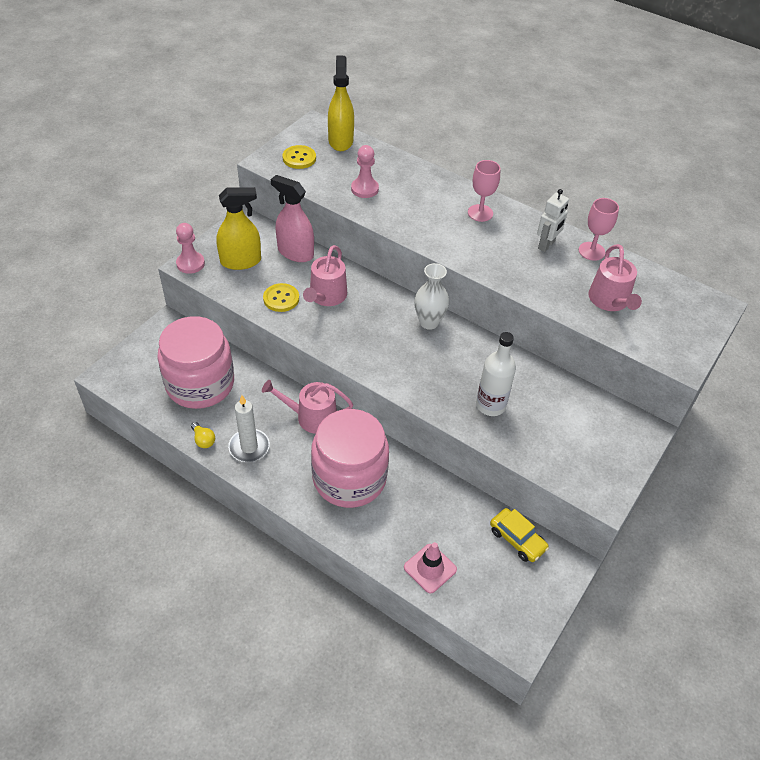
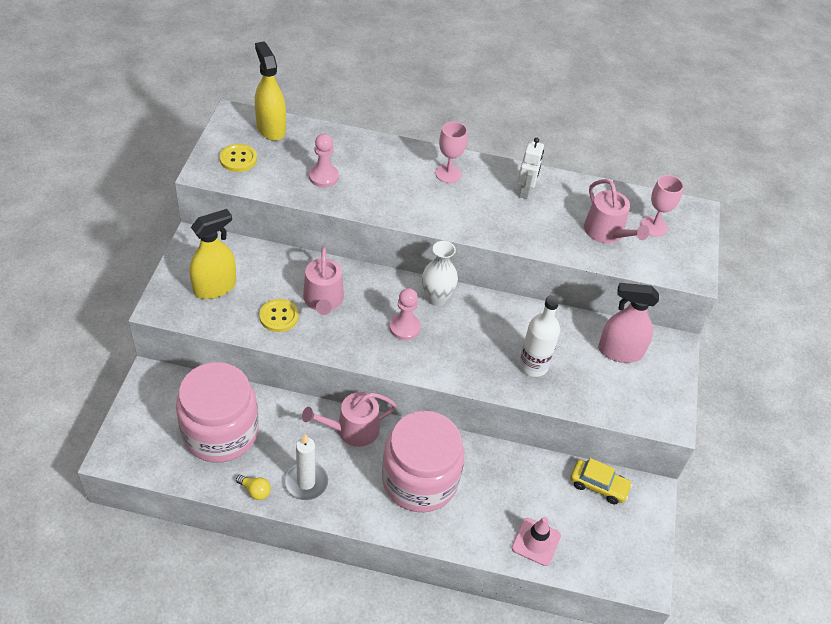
camera: 25 degrees left, 0 degrees up
pink pawn [176,223,205,274] -> pink pawn moved to [390,288,421,340]
pink spray bottle [271,175,314,262] -> pink spray bottle moved to [598,283,659,363]
pink goblet [579,198,619,261] -> pink goblet moved to [641,175,684,237]

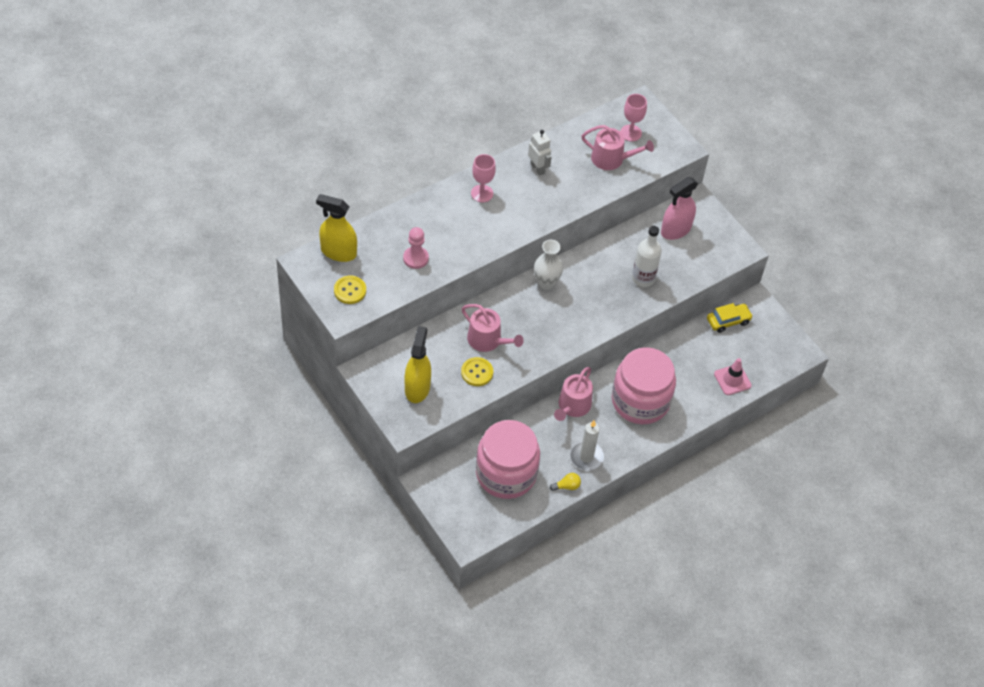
camera: 45 degrees left, 5 degrees up
pink pawn [390,288,421,340] -> none

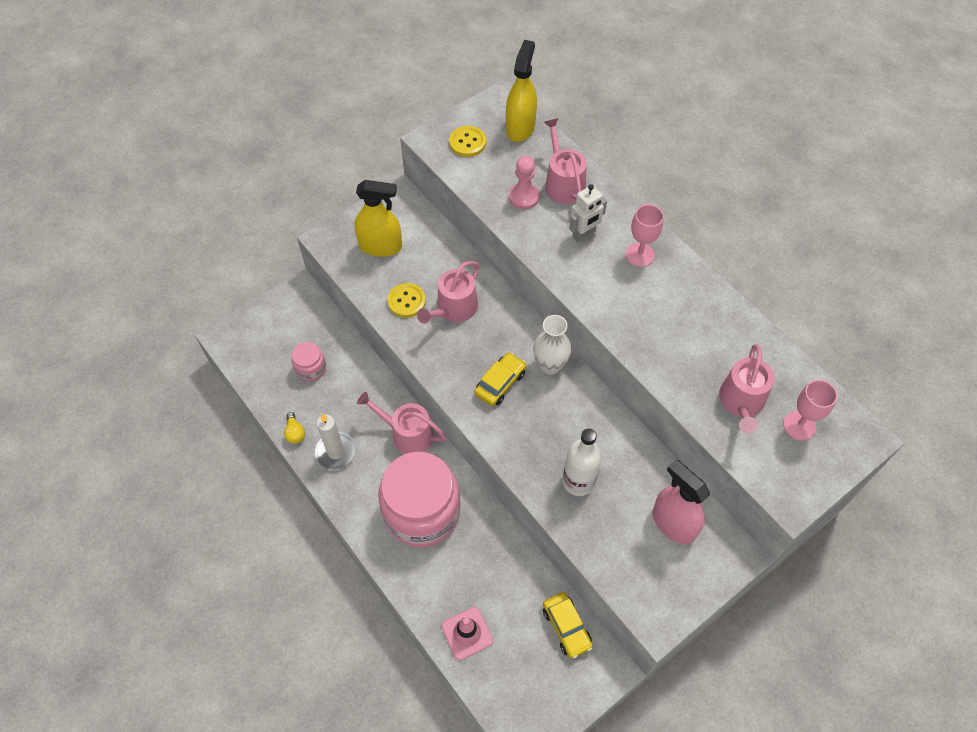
camera: 90 degrees right, 5 degrees up
pink jar [476,420,540,499] -> pink jar [291,342,326,382], size x0.44
white robot [528,130,552,176] -> white robot moved to [569,184,607,242]
none -> yellow car [474,352,526,406]
none -> pink watering can [544,118,587,204]

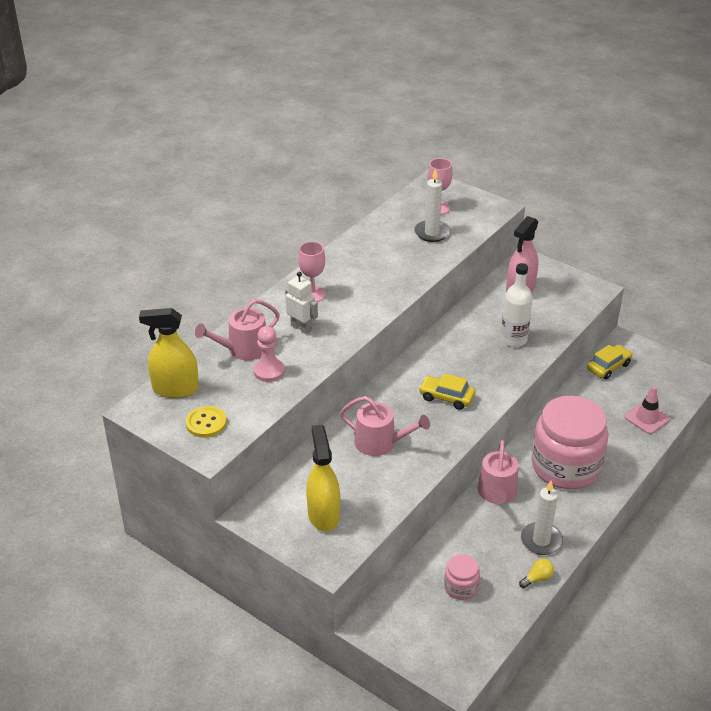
camera: 105 degrees left, 20 degrees down
yellow button [387,283,426,318] -> none
white vase [533,315,572,375] -> none
pink watering can [719,344,774,434] -> white candle [414,168,450,242]

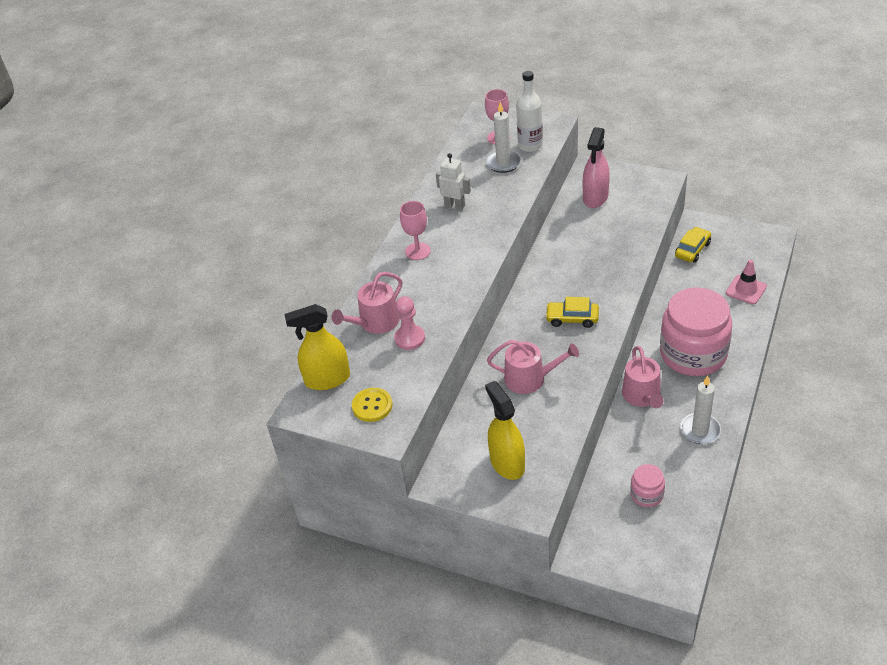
camera: 10 degrees left, 5 degrees up
white robot [285,272,318,334] -> white robot moved to [436,153,471,210]
white bottle [501,263,533,347] -> white bottle moved to [516,71,543,152]
yellow light bulb [519,558,554,588] -> none

